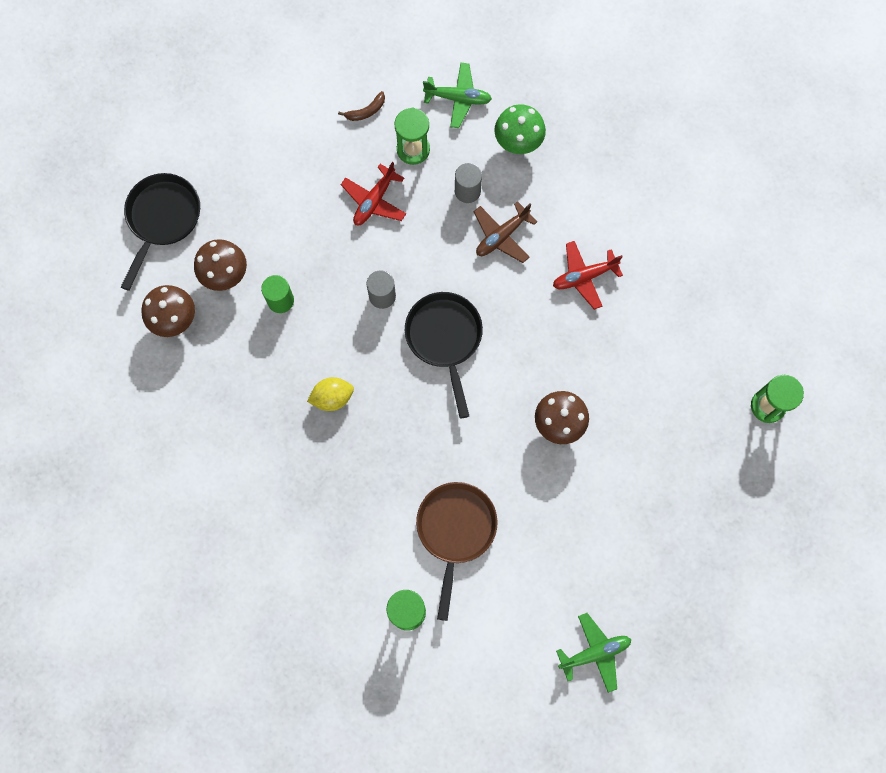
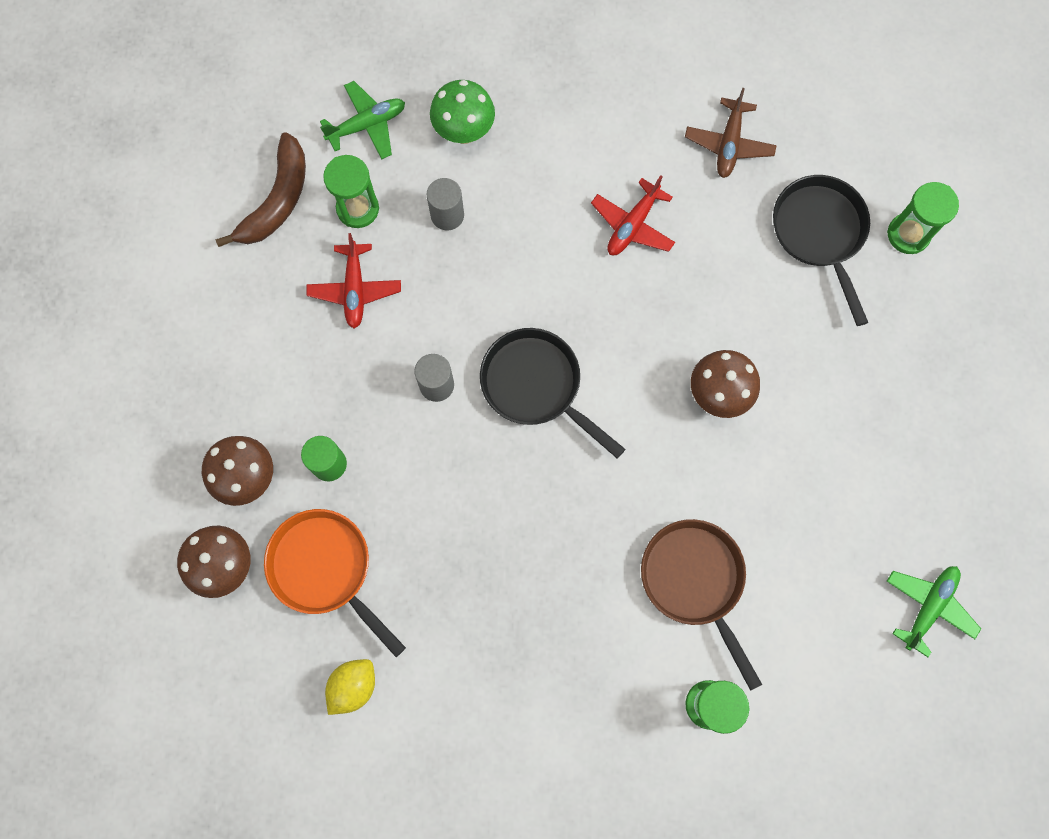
camera: 35 degrees left, 0 degrees up
black pan [121,173,200,291] -> black pan moved to [773,175,870,326]
yellow lemon [307,377,354,411] -> yellow lemon moved to [325,659,375,715]
brown banana [338,91,385,121] -> brown banana [216,132,306,247], size x2.07
brown plane [474,201,537,263] -> brown plane moved to [685,88,777,178]
none -> orange pan [264,509,406,657]

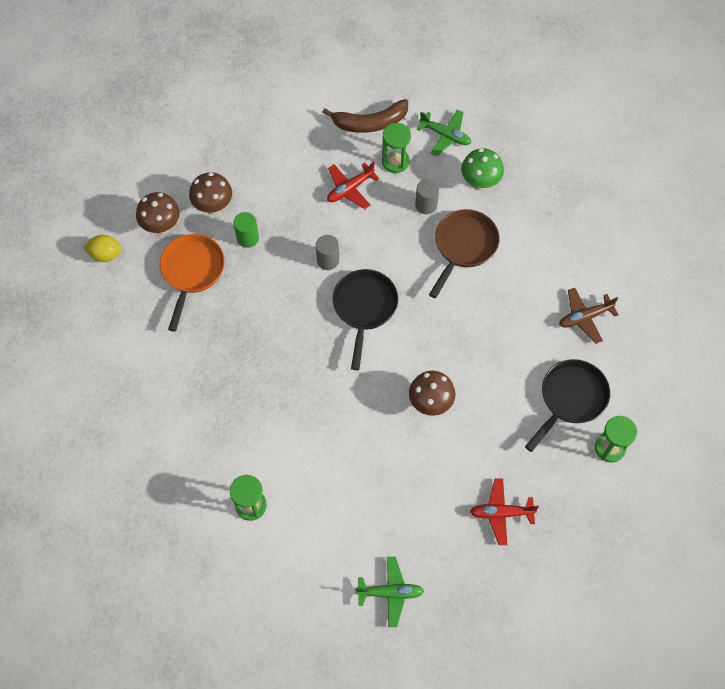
camera: 55 degrees right, 10 degrees down
yellow lemon [325,659,375,715] -> yellow lemon moved to [83,235,122,262]
red plane [591,175,675,255] -> red plane moved to [470,479,539,545]
brown pan [641,519,762,691] -> brown pan moved to [429,209,499,298]

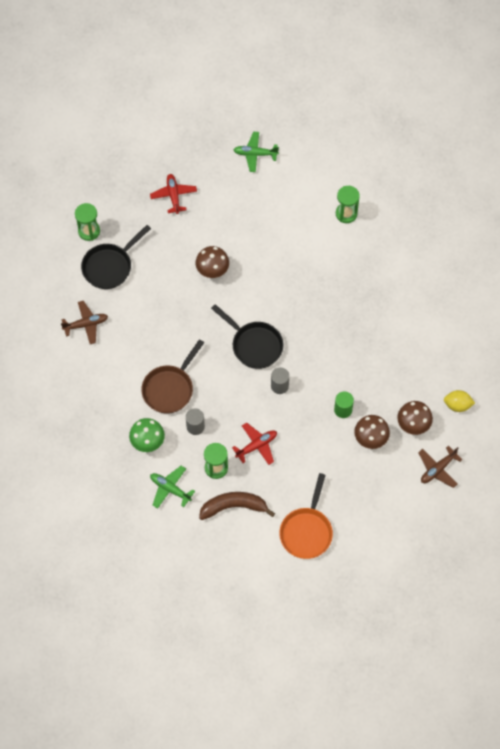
camera: 175 degrees left, 0 degrees up
orange pan [160,234,225,332] -> orange pan moved to [279,473,333,559]
black pan [333,269,398,370] -> black pan turned 60 degrees counterclockwise [211,304,284,369]
red plane [470,479,539,545] -> red plane turned 105 degrees counterclockwise [150,174,197,214]
none -> brown plane [418,446,462,488]

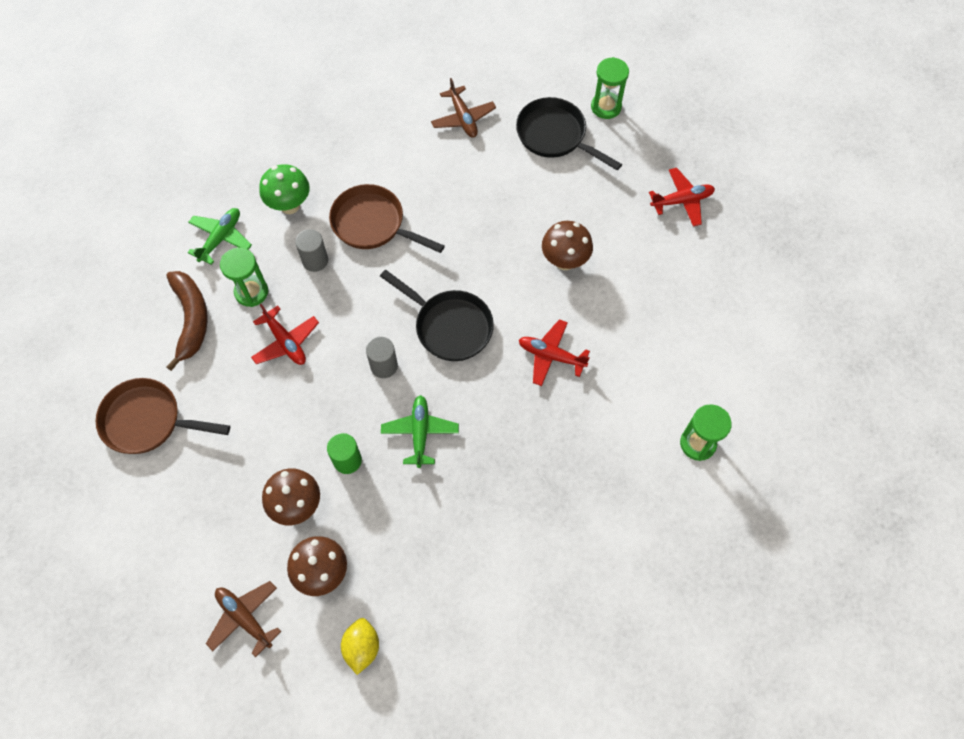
camera: 85 degrees right, 0 degrees up
black pan [211,304,284,369] -> black pan turned 90 degrees counterclockwise [380,270,494,361]
green plane [234,132,279,172] -> green plane moved to [381,395,459,468]
orange pan [279,473,333,559] -> brown pan [96,378,230,454]
none -> red plane [519,319,590,386]

